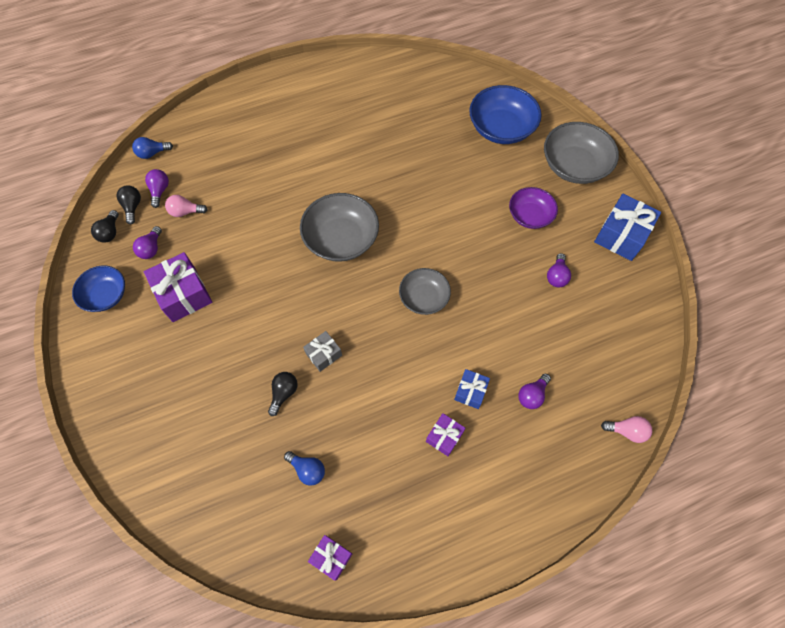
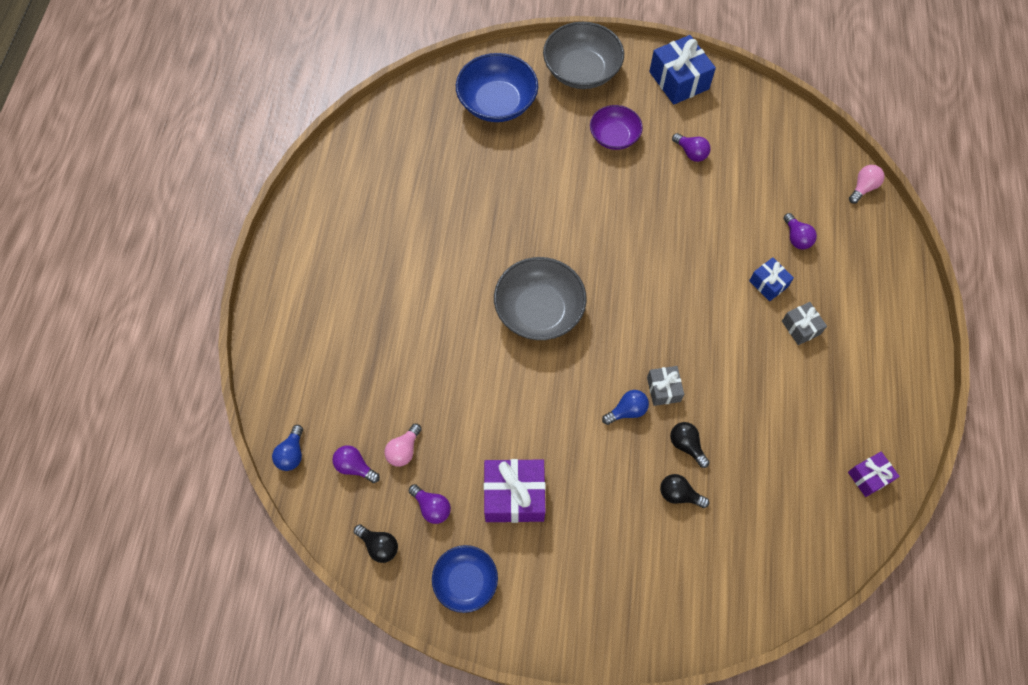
camera: 60 degrees left, 0 degrees up
black light bulb [117,185,141,224] -> black light bulb moved to [660,474,709,508]
blue light bulb [284,451,325,486] -> blue light bulb moved to [602,390,649,425]
grey bowl [399,268,451,315] -> none
purple gift [426,413,466,456] -> grey gift [782,302,827,345]

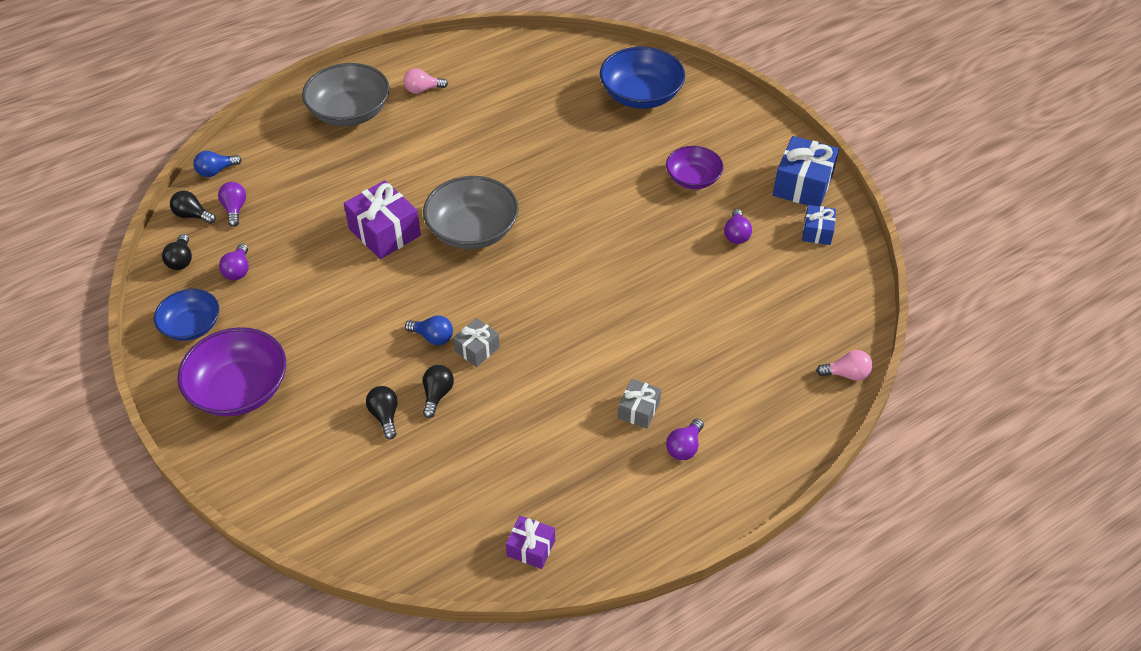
camera: 50 degrees right, 15 degrees down
pink light bulb [384,424,421,467] -> pink light bulb moved to [404,68,448,94]
purple gift [484,459,546,523] -> purple gift moved to [344,180,421,259]
grey bowl [543,22,624,89] -> grey bowl moved to [302,63,390,126]
blue gift [749,257,794,301] -> blue gift moved to [802,205,836,245]
purple light bulb [784,213,817,250] -> purple light bulb moved to [666,419,704,460]
none -> black light bulb [170,191,216,224]
none -> purple bowl [177,327,286,416]

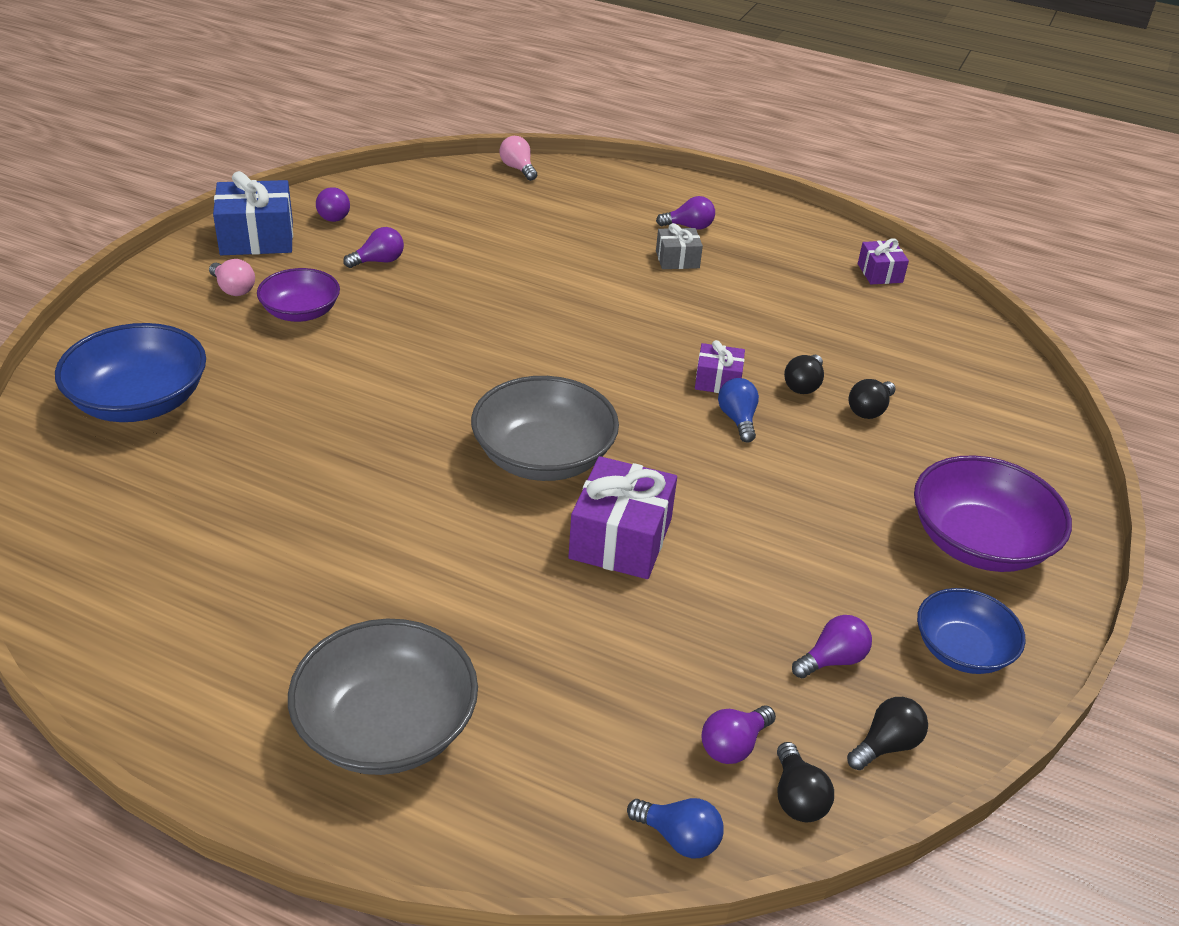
camera: 125 degrees left, 10 degrees down
pink light bulb [404,68,448,94] -> pink light bulb moved to [209,259,255,296]
black light bulb [423,365,454,418] -> black light bulb turned 45 degrees counterclockwise [784,355,824,394]
grey gift [453,318,500,367] -> purple gift [695,340,745,393]
blue gift [802,205,836,245] -> purple light bulb [316,187,350,222]

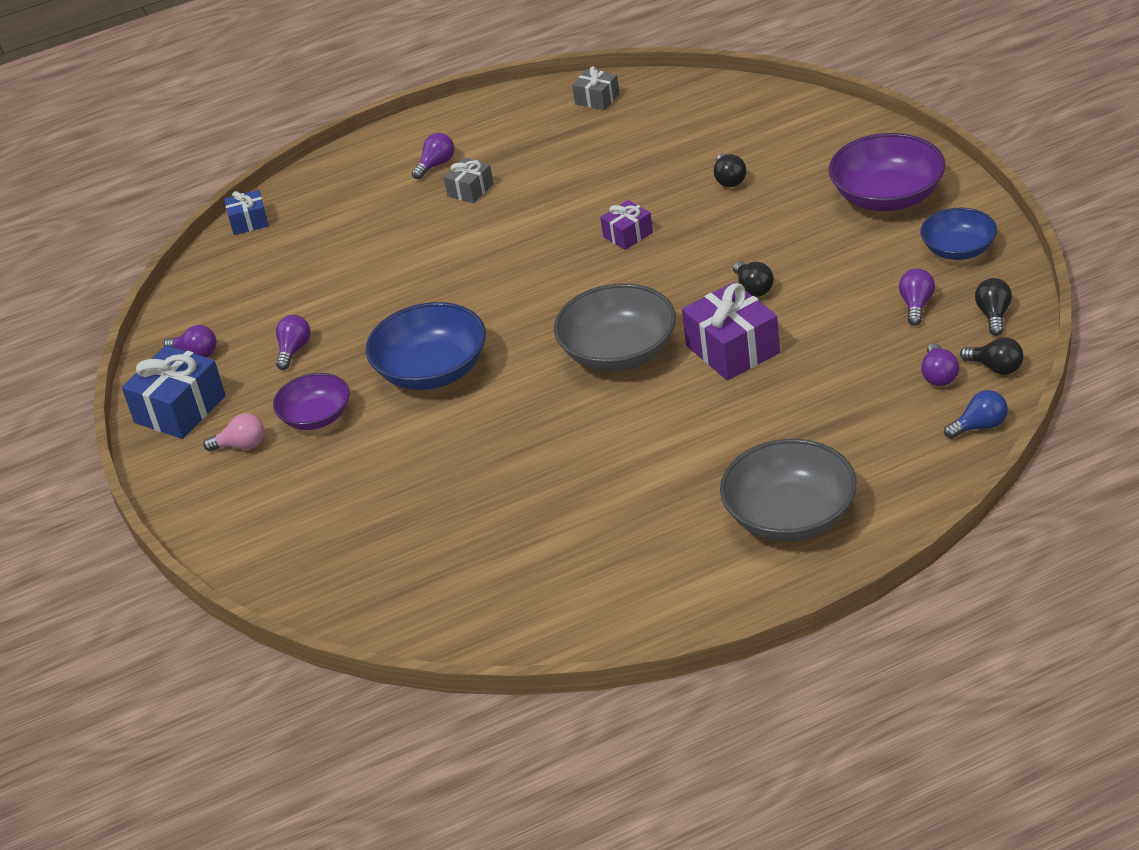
camera: 40 degrees left, 0 degrees up
blue bowl [55,323,206,422] -> blue bowl moved to [366,302,486,390]
pink light bulb [499,136,537,181] -> blue gift [224,190,269,235]
blue light bulb [718,378,759,443] -> none
black light bulb [784,355,824,394] -> black light bulb moved to [733,261,774,297]
purple gift [858,238,909,284] -> grey gift [572,66,620,110]

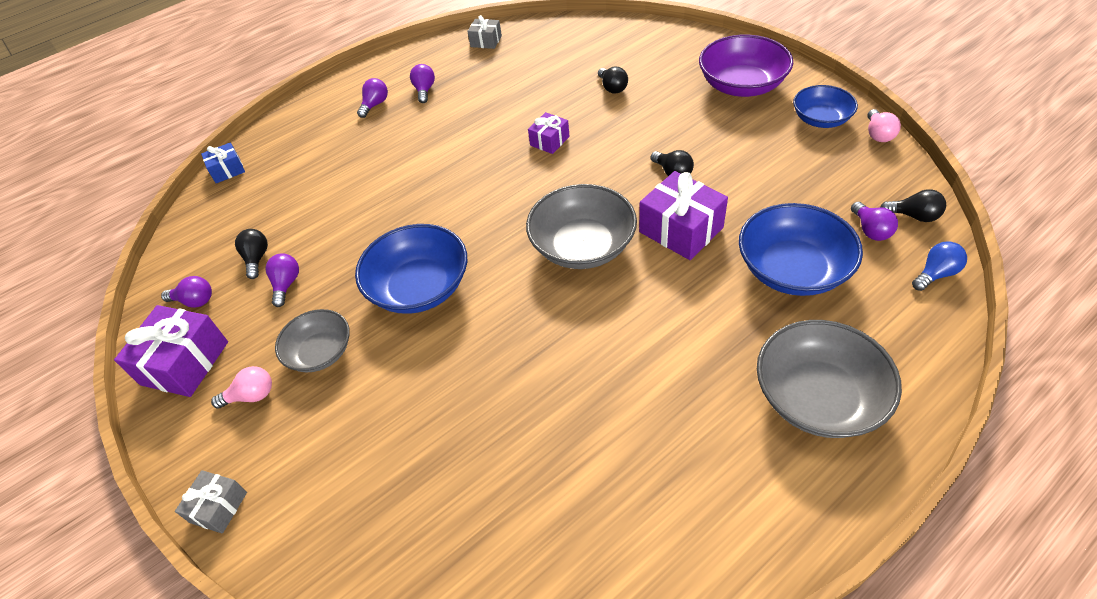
camera: 15 degrees left, 10 degrees up
blue gift [122,345,226,439] -> purple gift [114,305,228,397]
purple bowl [273,373,350,430] -> grey bowl [275,309,350,372]
grey gift [444,158,494,203] -> grey gift moved to [175,470,247,534]
purple light bulb [899,269,935,326] -> purple light bulb moved to [410,64,435,103]
black light bulb [975,278,1012,336] -> black light bulb moved to [235,229,268,279]
none -> blue bowl [739,203,863,296]
none -> pink light bulb [867,109,901,142]

